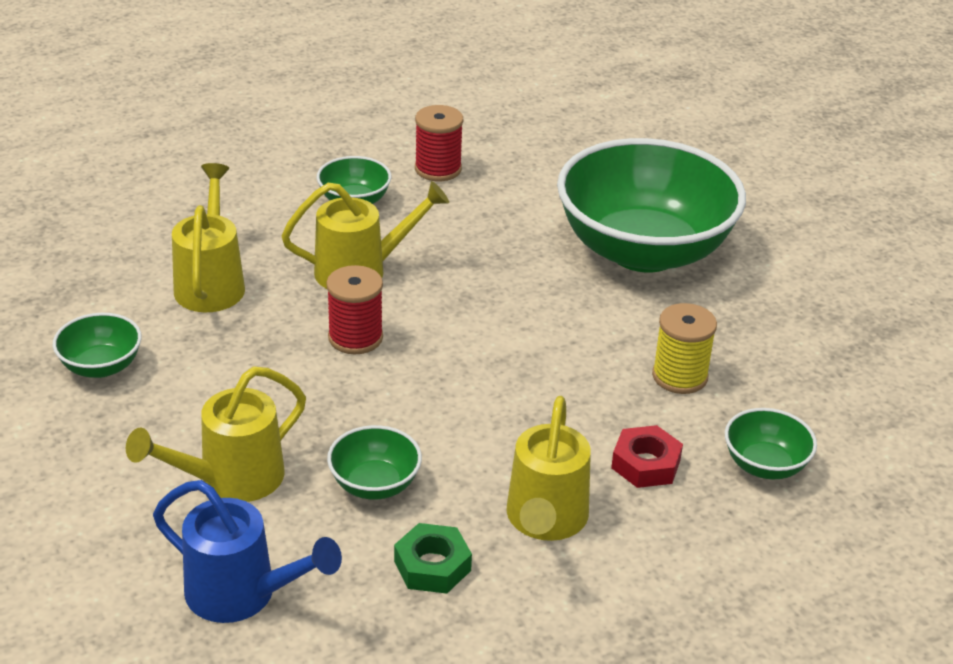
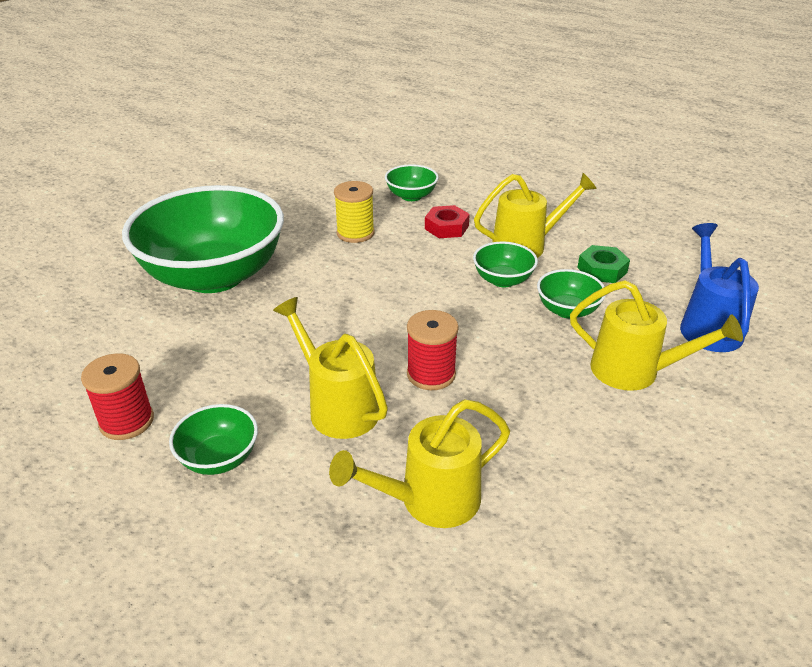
camera: 115 degrees left, 0 degrees up
green bowl [53,313,142,378] -> green bowl moved to [473,242,538,287]

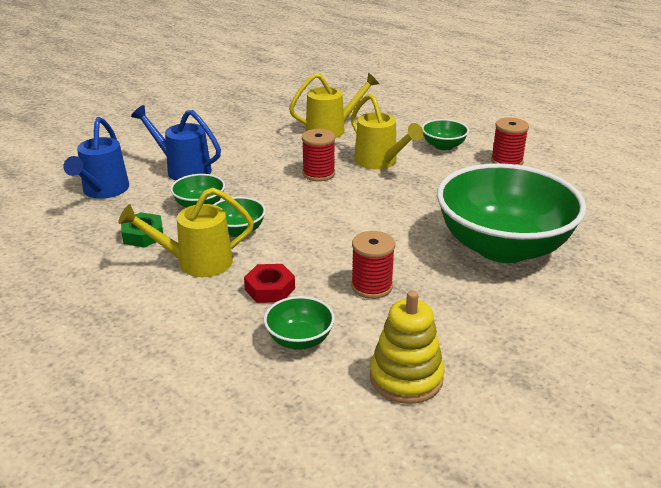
camera: 175 degrees left, 5 degrees down
yellow spool [334,181,374,243] -> red spool [351,231,395,299]
yellow watering can [570,280,743,391] -> blue watering can [131,105,221,181]
none -> yellow stacking toy [370,290,445,404]

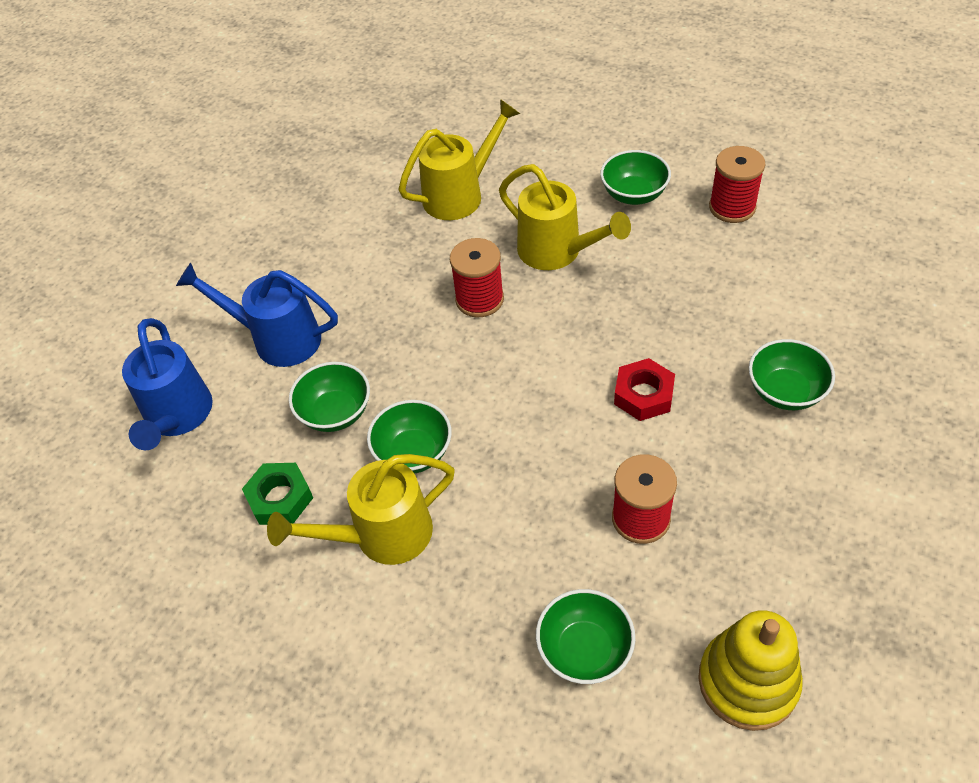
camera: 10 degrees left, 20 degrees up
red nut [244,264,295,303] -> red nut moved to [614,358,675,421]
green bowl [437,163,586,263] -> green bowl [749,339,835,410], size x0.42

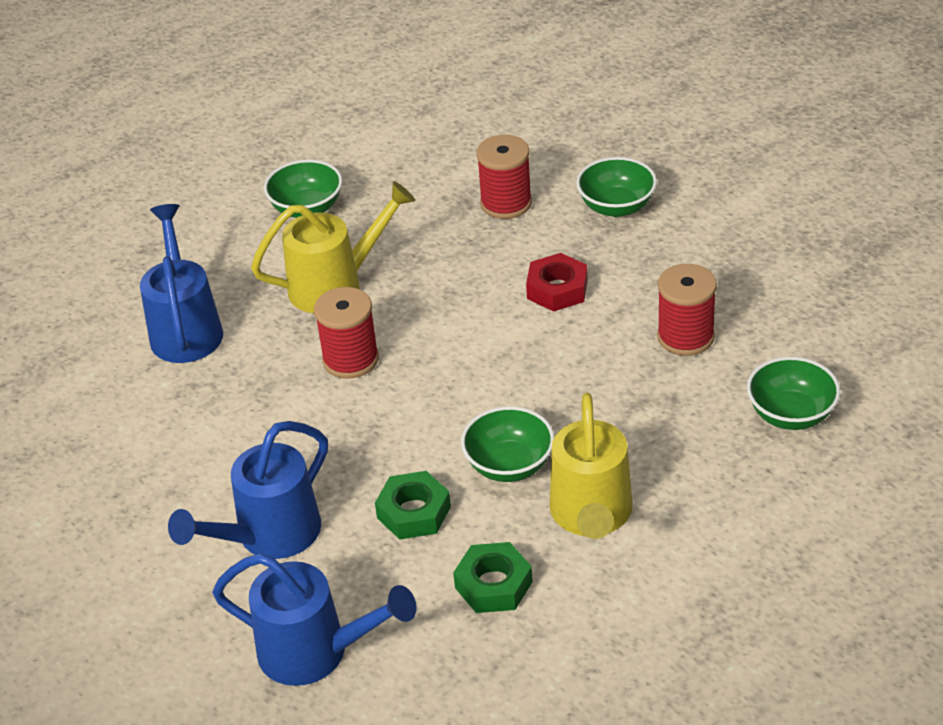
camera: 65 degrees left, 10 degrees down
green bowl [289,362,370,432] -> green nut [375,471,451,539]
yellow watering can [399,99,520,220] -> blue watering can [140,204,223,363]
yellow stacking toy [698,610,803,731] -> none
red spool [709,146,765,223] -> red spool moved to [476,135,532,219]

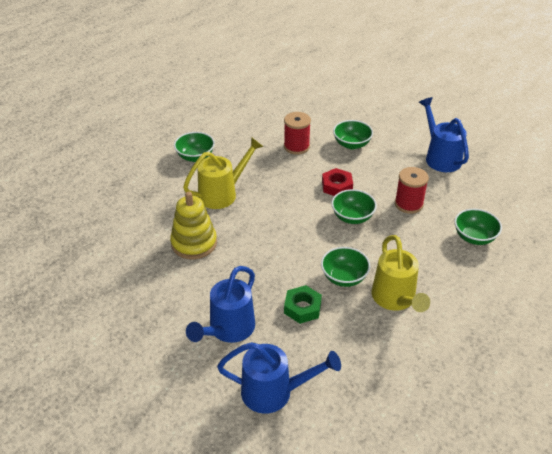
camera: 15 degrees left, 0 degrees up
blue watering can [140,204,223,363] -> blue watering can moved to [419,97,469,172]
red spool [314,287,379,379] -> none
green nut [453,542,533,613] -> none
none -> yellow stacking toy [170,191,217,259]
none -> green bowl [331,189,377,224]

